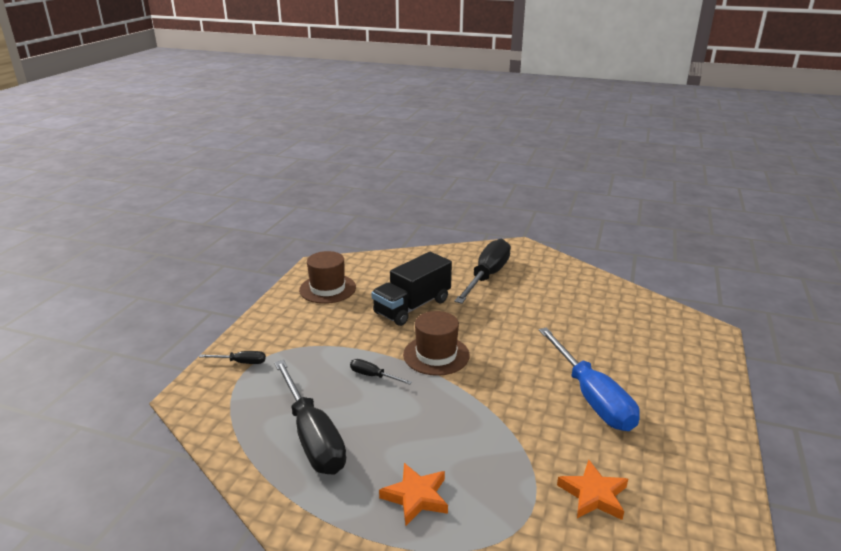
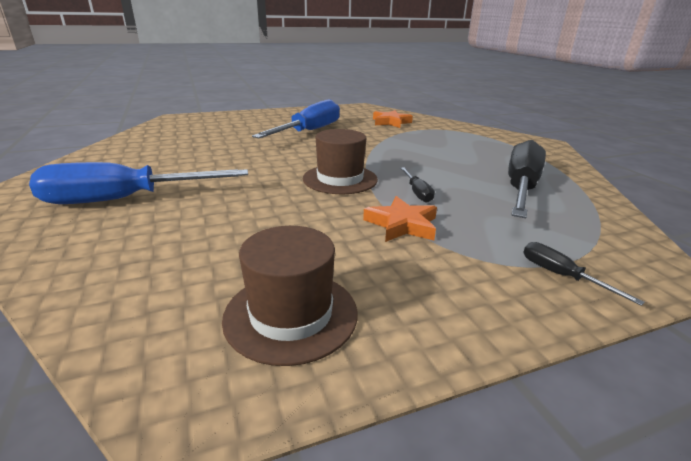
camera: 130 degrees left, 0 degrees up
black truck [371,252,452,326] -> none
orange star [379,463,448,526] -> orange star moved to [363,196,437,242]
black screwdriver [454,239,511,304] -> blue screwdriver [29,162,248,204]

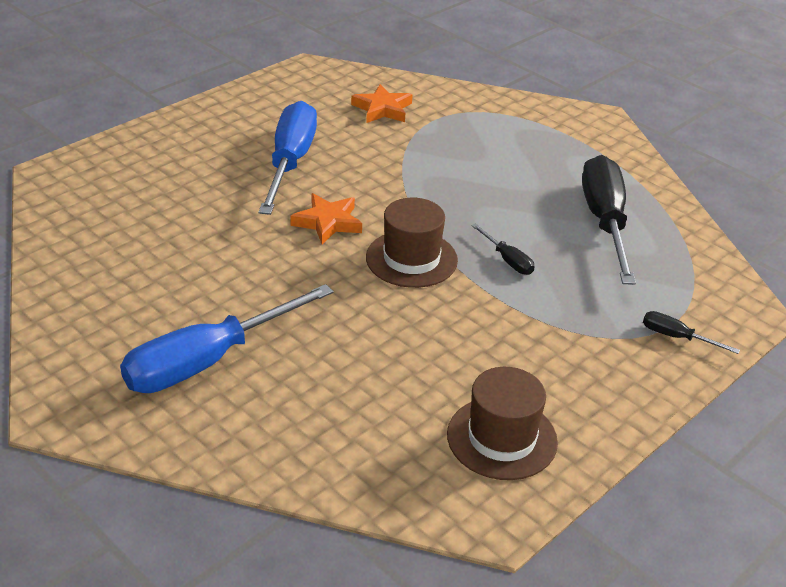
camera: 25 degrees left, 10 degrees up
orange star [363,196,437,242] -> orange star moved to [290,193,362,244]

